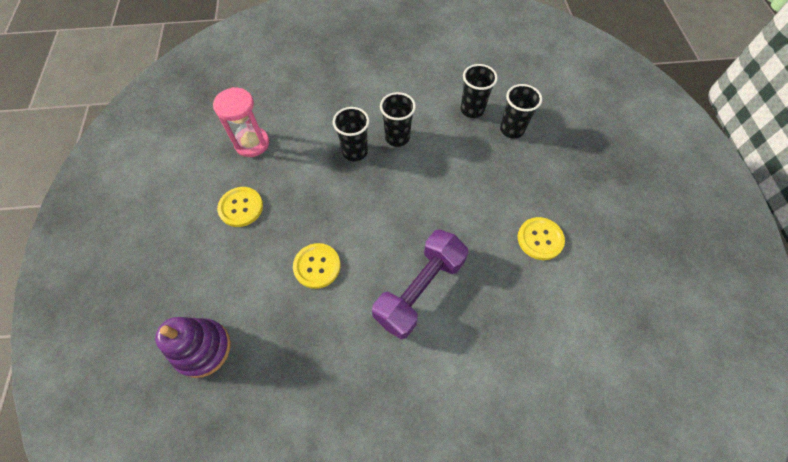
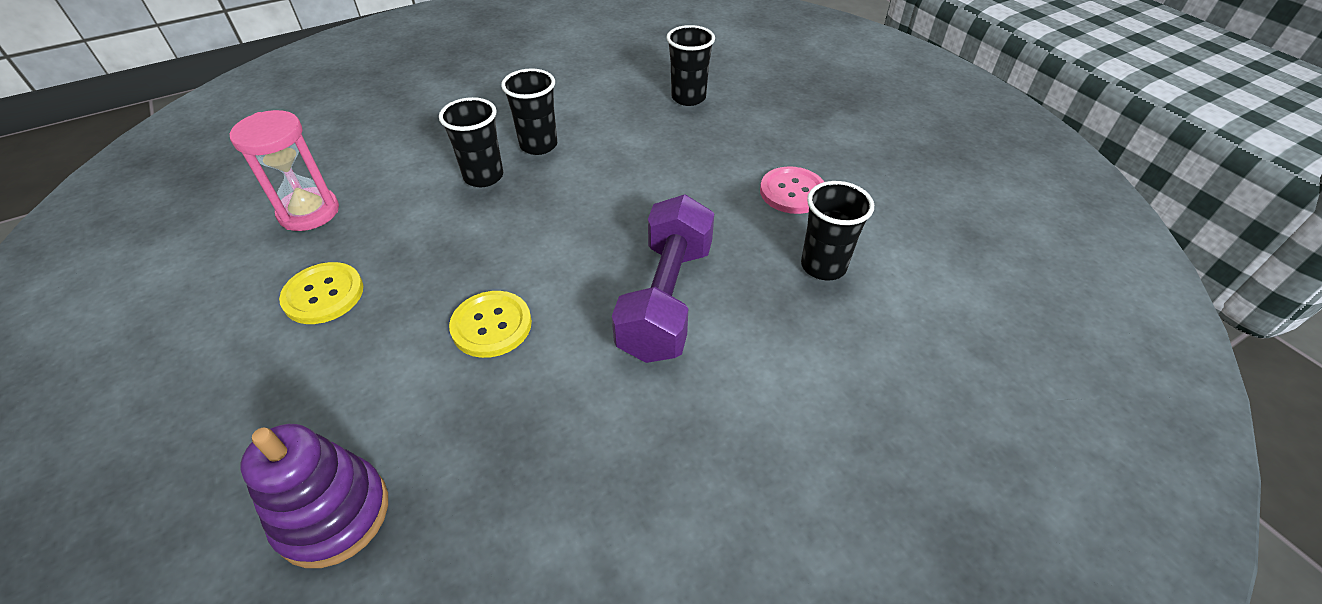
camera: 25 degrees left, 15 degrees down
black cup [461,64,498,118] -> black cup moved to [801,181,874,280]
yellow button [518,217,565,260] -> pink button [760,166,824,214]

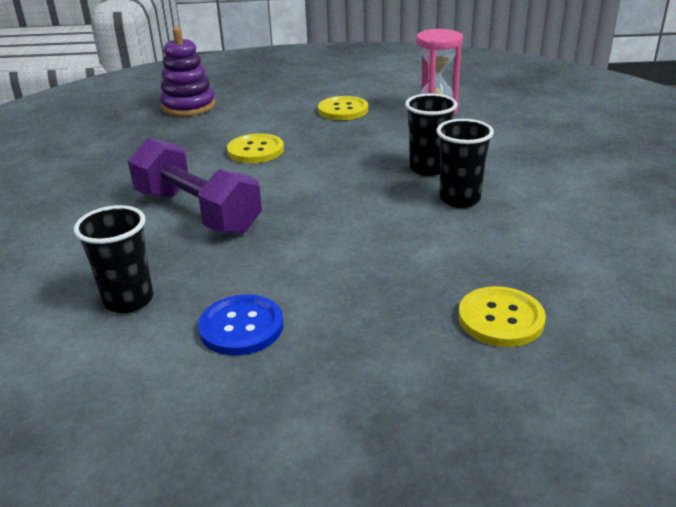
camera: 120 degrees right, 15 degrees down
black cup [666,25,715,106] -> yellow button [459,286,546,347]
pink button [760,166,824,214] -> blue button [198,294,284,356]

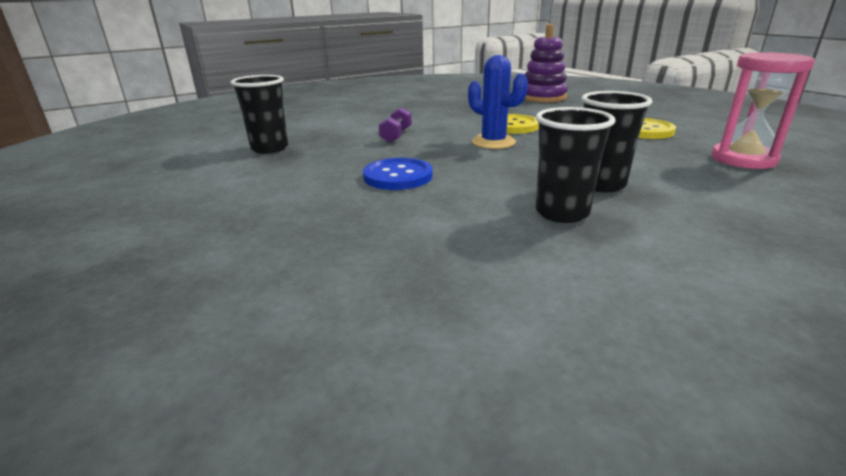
camera: 60 degrees right, 5 degrees down
purple dumbbell [128,138,262,235] -> purple dumbbell [379,107,412,143], size x0.44
blue button [198,294,284,356] -> blue button moved to [363,158,433,190]
yellow button [459,286,546,347] -> none
none -> blue cactus [468,55,528,149]

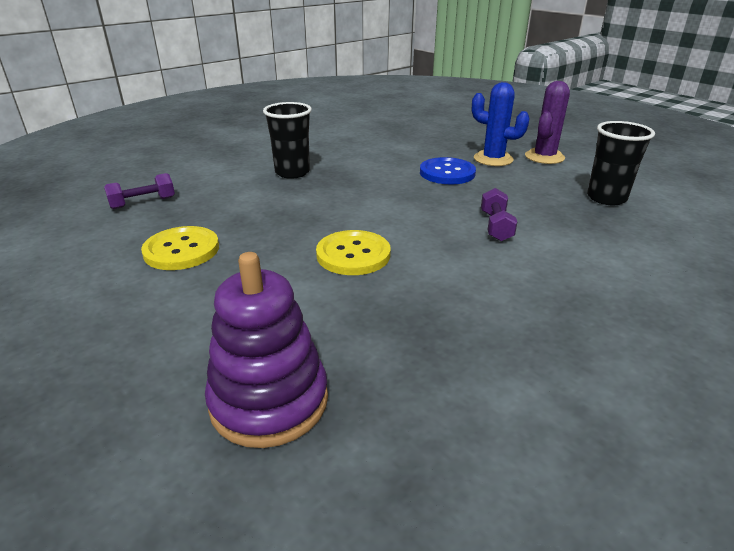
camera: 170 degrees right, 5 degrees up
blue cactus [468,55,528,149] -> blue cactus moved to [472,82,530,166]
black cup [535,107,615,223] -> none
pink hourglass [712,52,815,169] -> purple dumbbell [104,173,175,209]
none -> purple cactus [525,81,570,164]

